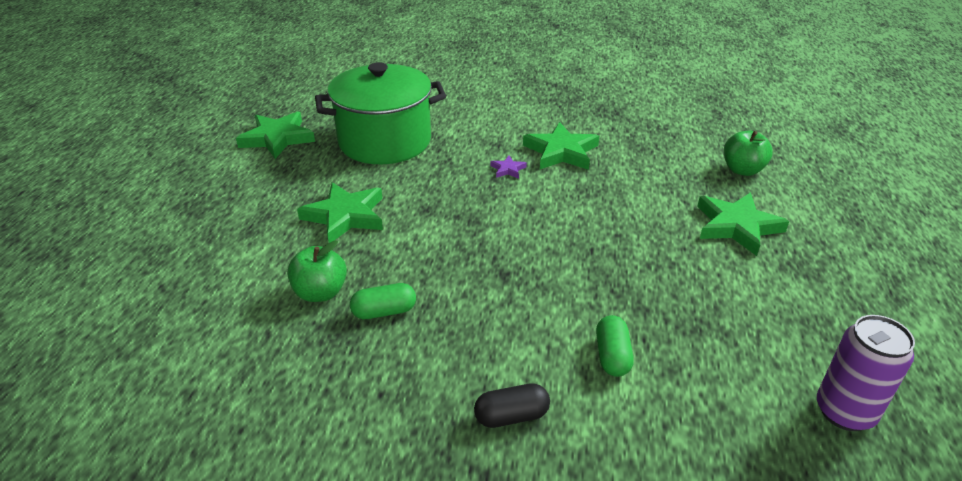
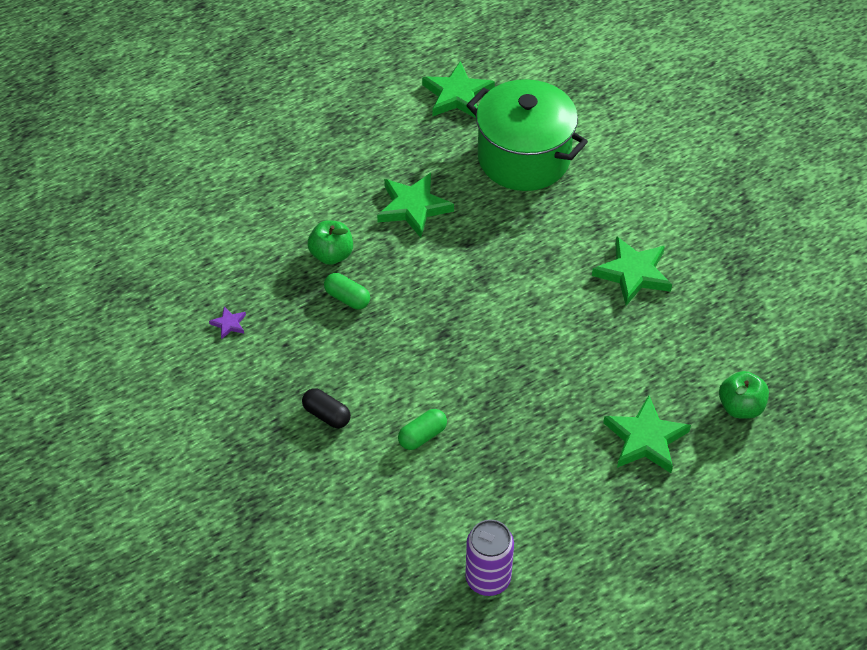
camera: 50 degrees right, 15 degrees up
purple star [490,156,527,179] -> purple star moved to [209,306,246,339]

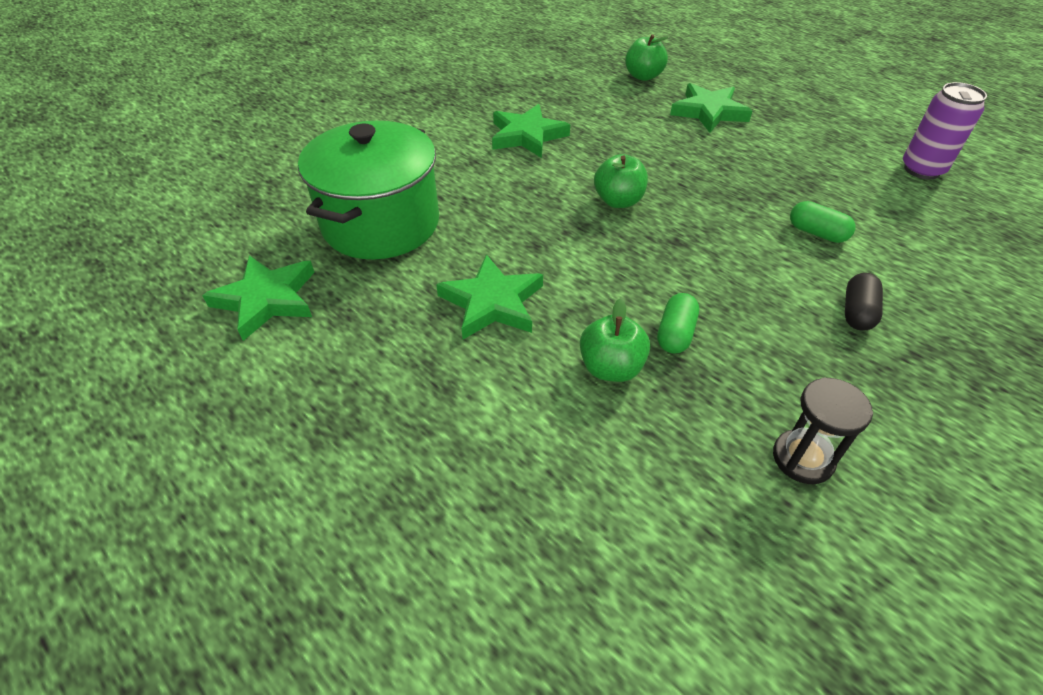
camera: 105 degrees left, 5 degrees down
purple star [209,306,246,339] -> black hourglass [773,377,873,484]
none -> green apple [594,154,648,208]

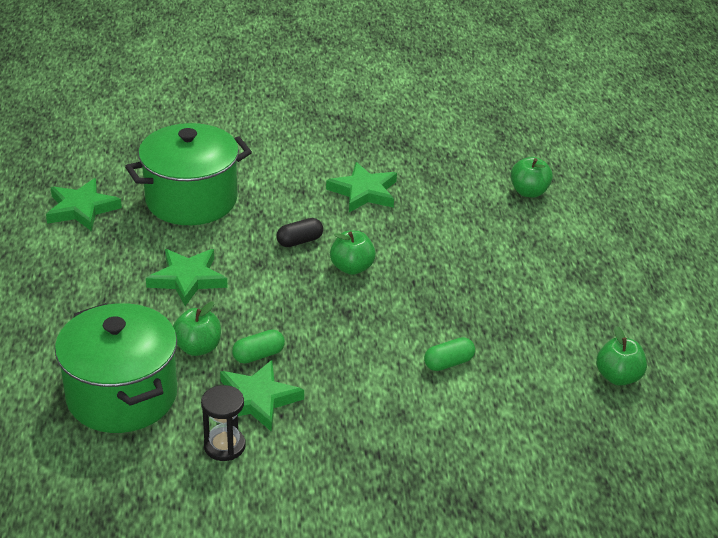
camera: 40 degrees right, 10 degrees down
green star [670,83,752,133] -> green star moved to [220,360,304,432]
green capsule [790,201,855,243] -> green capsule turned 75 degrees clockwise [424,337,475,371]
black capsule [845,273,883,331] -> black capsule moved to [276,218,323,247]
purple can [903,82,987,179] -> green apple [596,326,647,386]
none -> green pot [55,303,177,433]

